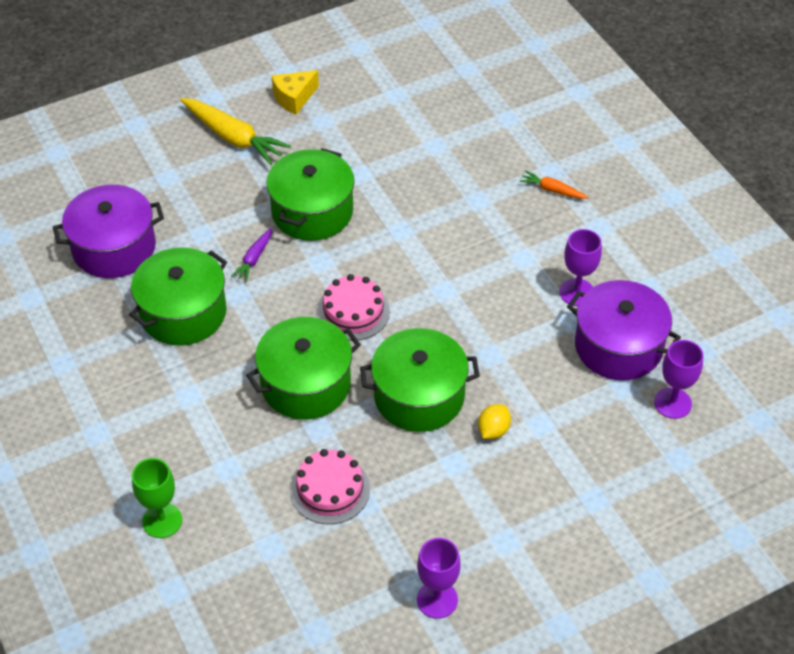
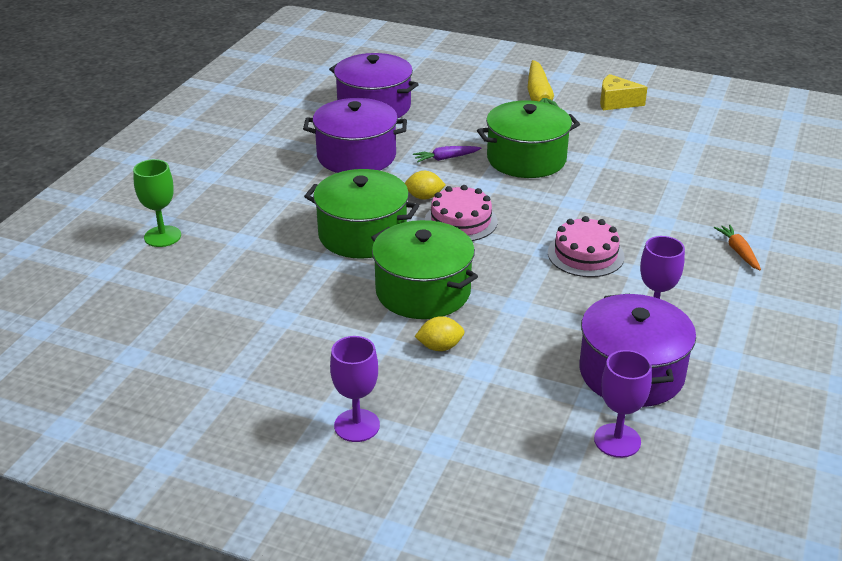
camera: 50 degrees right, 15 degrees down
green pot [129,247,227,346] -> purple pot [303,98,407,173]
pink cake [290,449,370,524] -> pink cake moved to [548,216,625,277]
purple goblet [417,538,461,619] -> purple goblet moved to [330,336,380,442]
none -> yellow lemon [405,171,446,200]

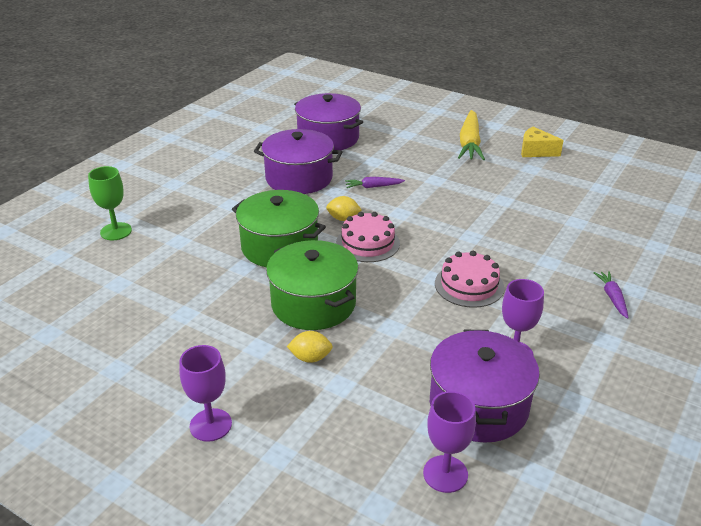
camera: 10 degrees right, 0 degrees up
green pot [477,100,580,178] -> none
orange carrot [714,224,761,270] -> purple carrot [593,271,628,319]

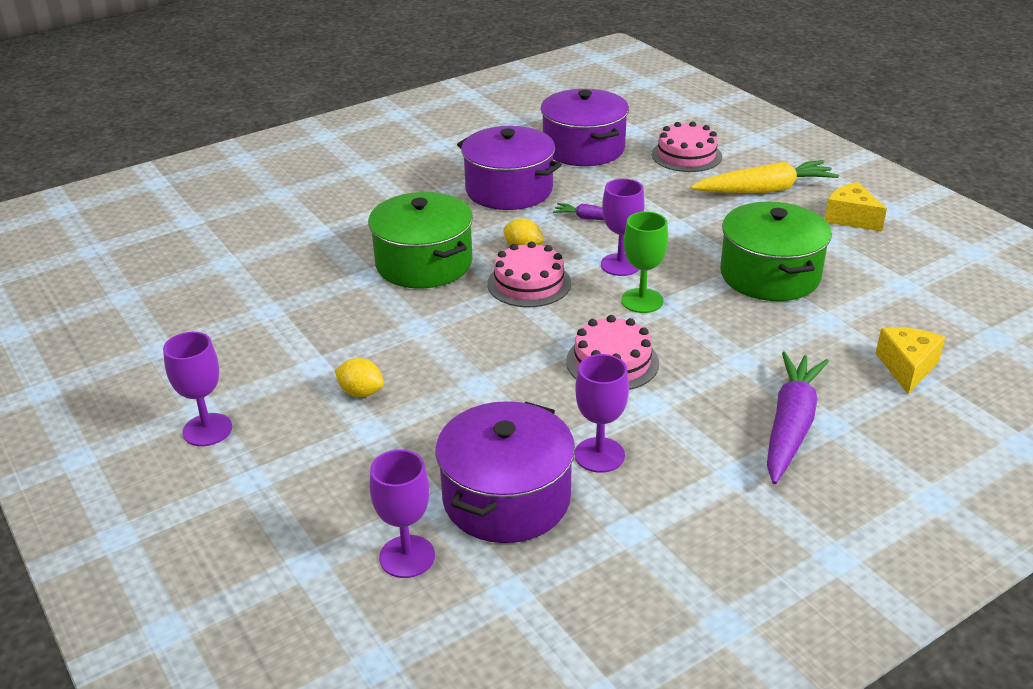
camera: 25 degrees right, 0 degrees up
green goblet [88,166,132,240] -> green goblet moved to [621,211,668,313]
green pot [266,240,358,330] -> green pot moved to [720,202,832,301]
yellow carrot [458,110,485,160] -> yellow carrot turned 135 degrees counterclockwise [690,160,839,193]
purple carrot [593,271,628,319] -> purple carrot [767,351,829,484], size x1.94
none -> purple goblet [601,179,645,276]
none -> pink cake [652,121,722,172]
none -> yellow cheese [876,327,945,395]

